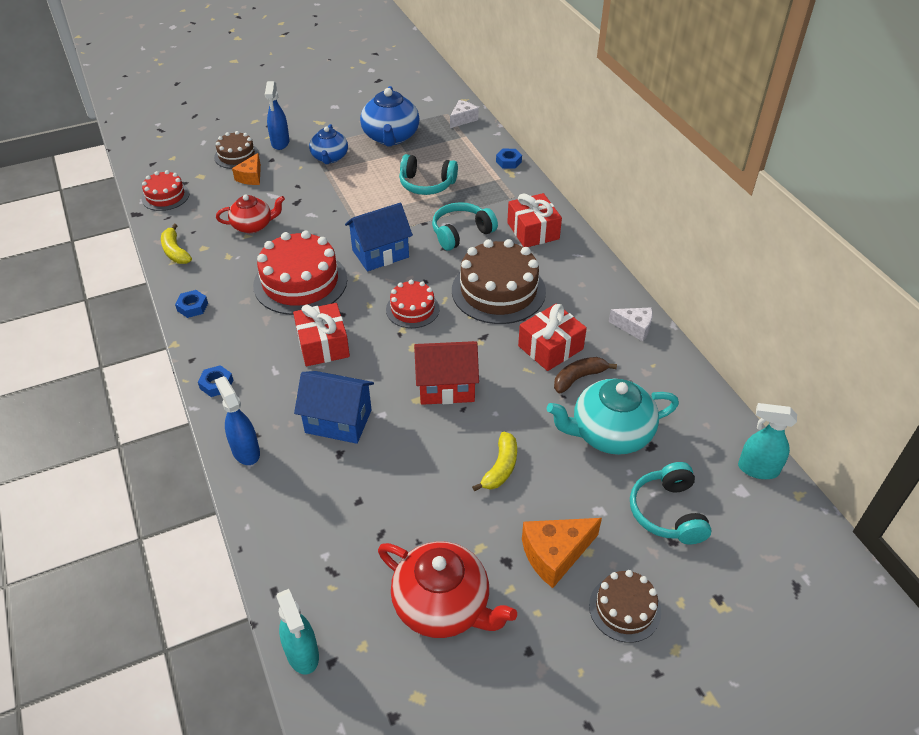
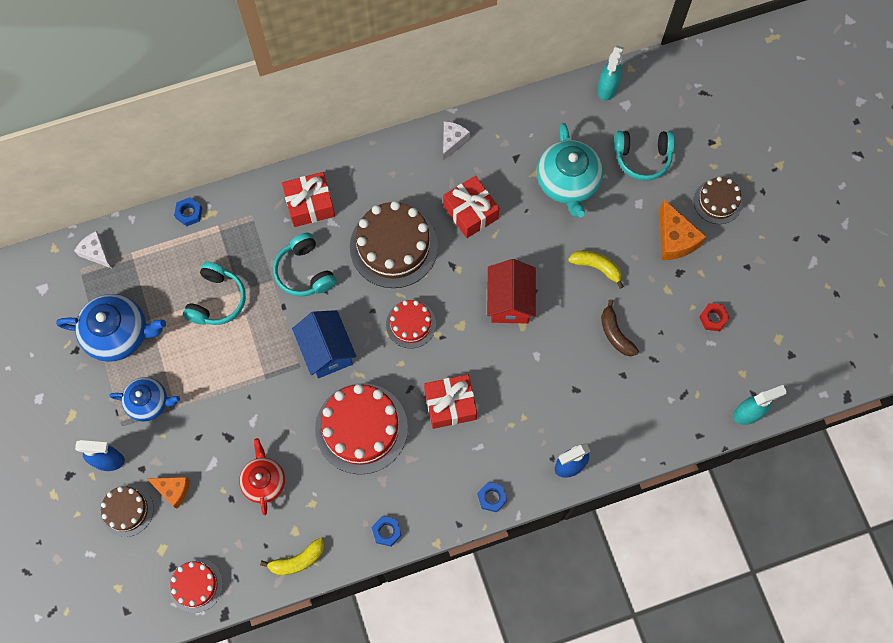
camera: 85 degrees left, 25 degrees up
blue house [294,371,374,444] -> none
red teapot [378,541,517,638] -> red nut [699,303,730,331]
brown banana [554,357,617,393] -> brown banana moved to [601,299,639,356]

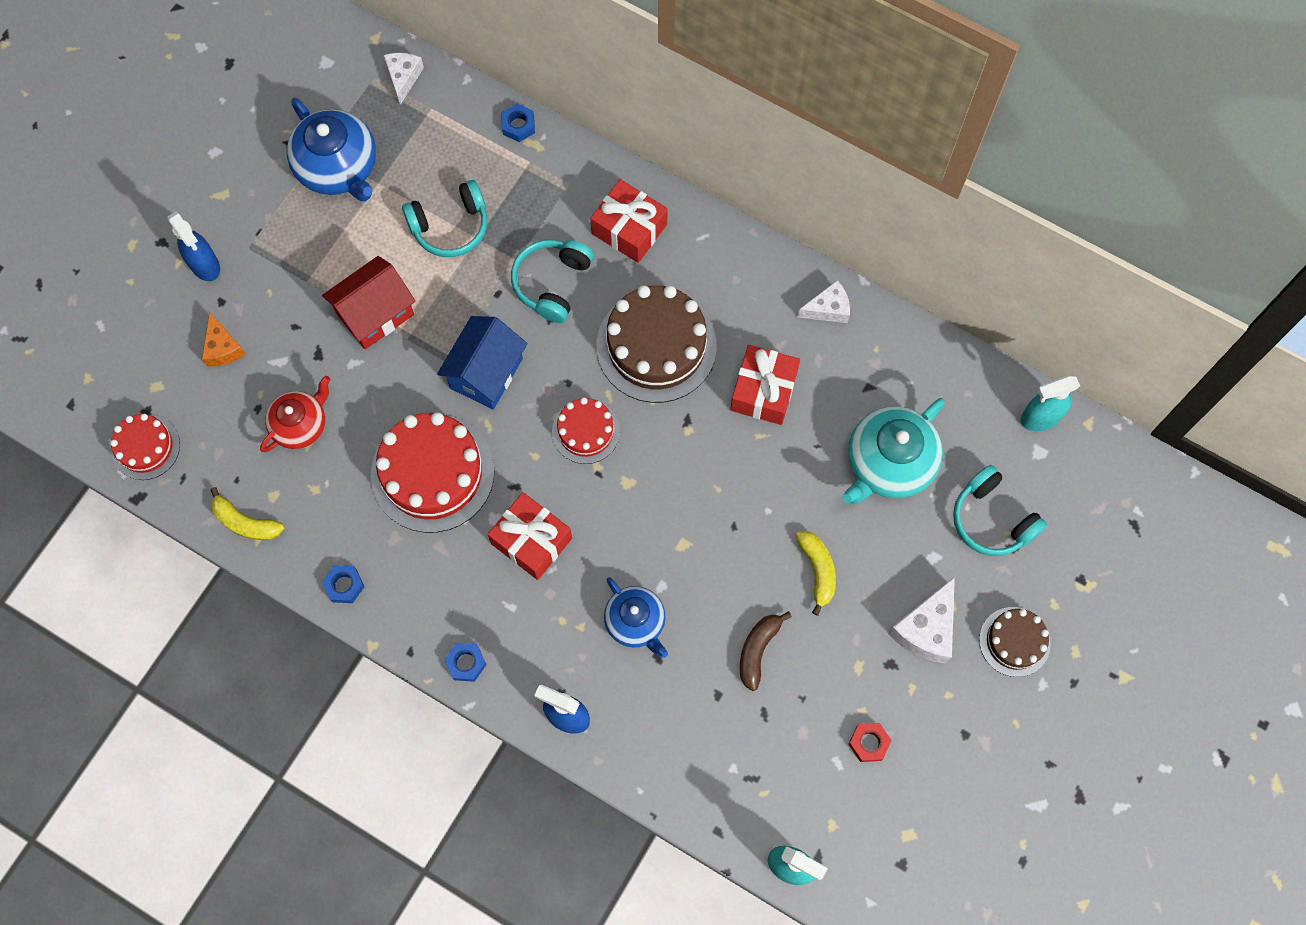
camera: 50 degrees right, 0 degrees up
brown cake [100,484,154,537] -> none
blue teapot [109,377,180,421] -> blue teapot moved to [604,577,668,658]
red house [487,259,536,324] -> red house moved to [322,256,416,349]
orange cheese [660,200,707,260] -> white cheese [888,577,955,664]

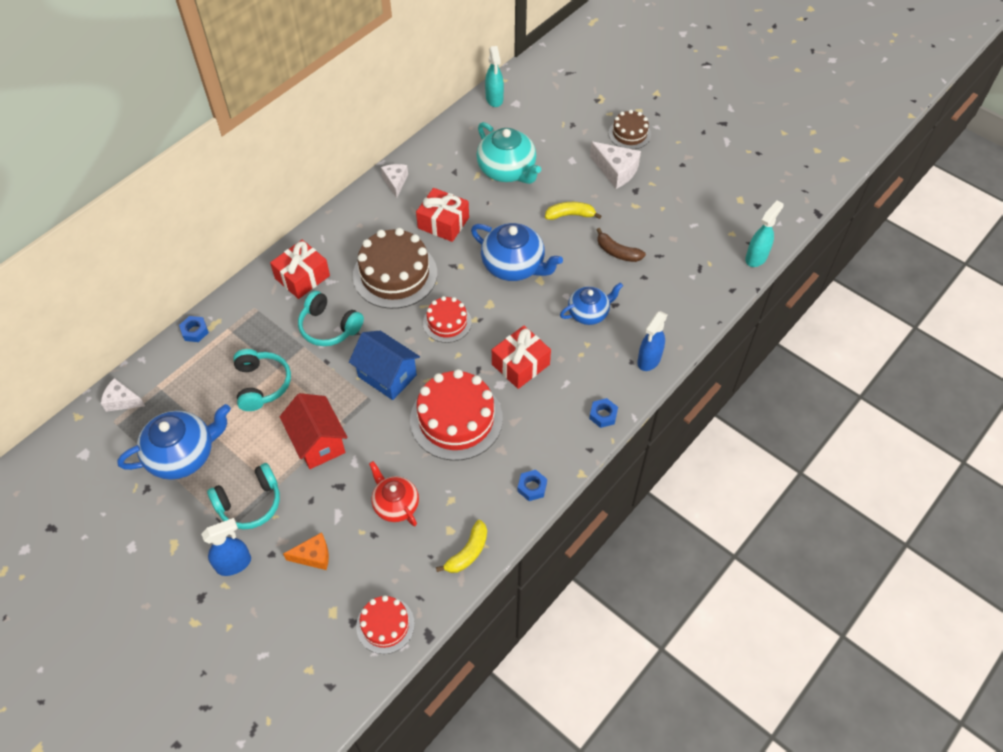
camera: 80 degrees left, 15 degrees down
red nut [848,723,892,762] -> none
turquoise headphones [953,465,1047,556] -> turquoise headphones moved to [207,463,280,530]
none -> blue teapot [471,223,563,281]

